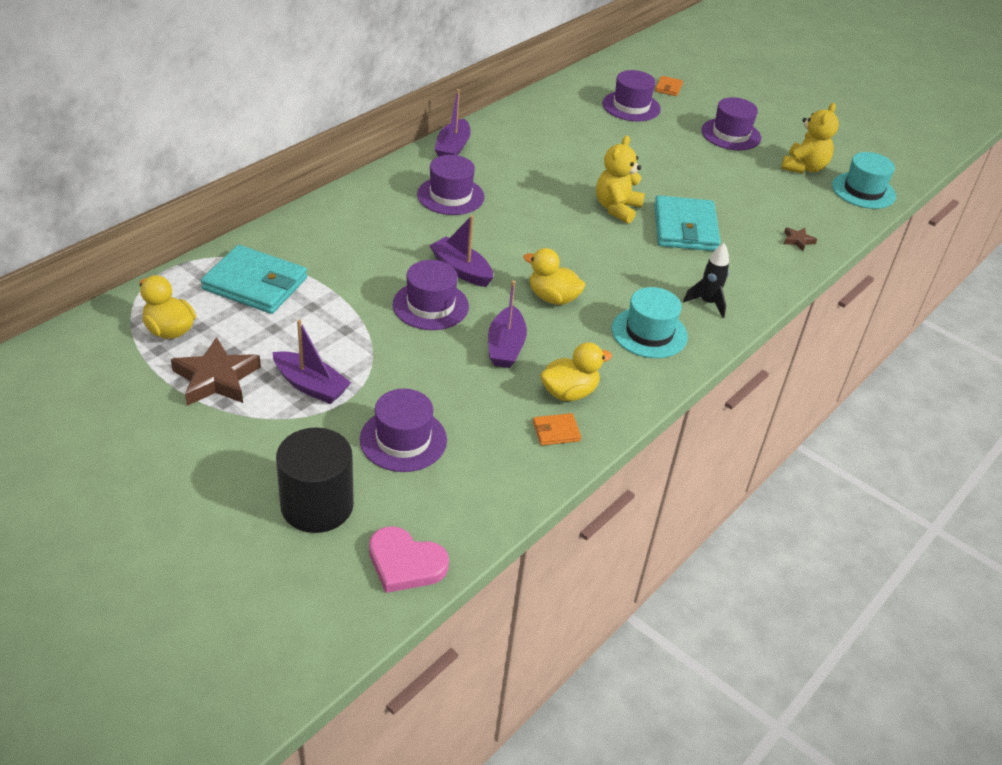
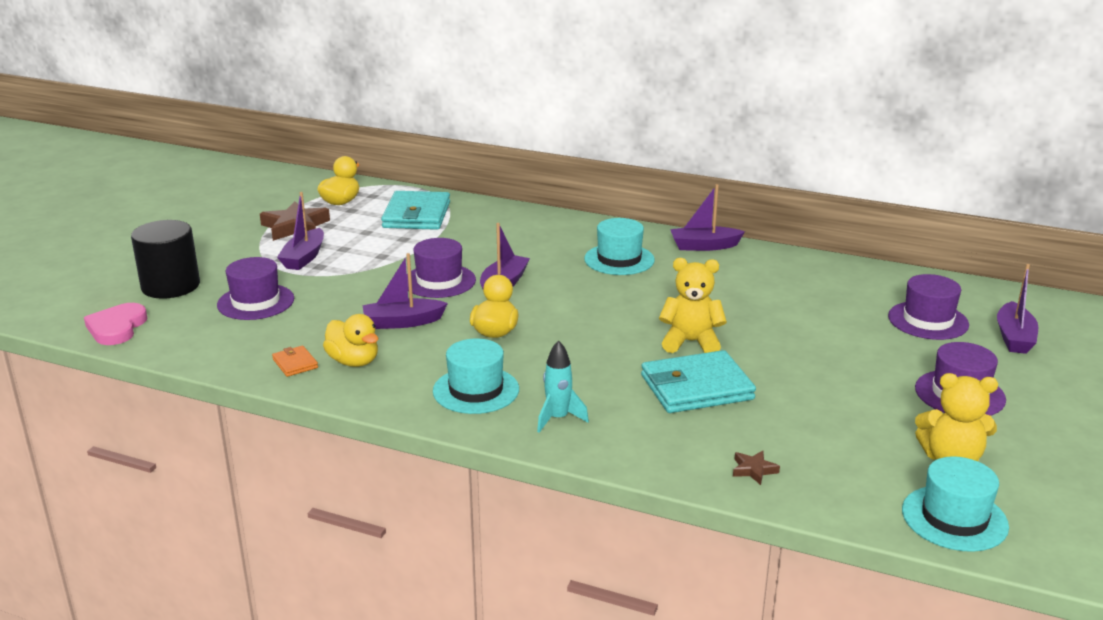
camera: 75 degrees right, 15 degrees down
purple hat [417,155,484,215] -> turquoise hat [584,218,655,275]
orange wallet [655,76,683,96] -> purple boat [997,264,1038,354]
black rocket [683,243,729,318] -> turquoise rocket [537,340,589,433]

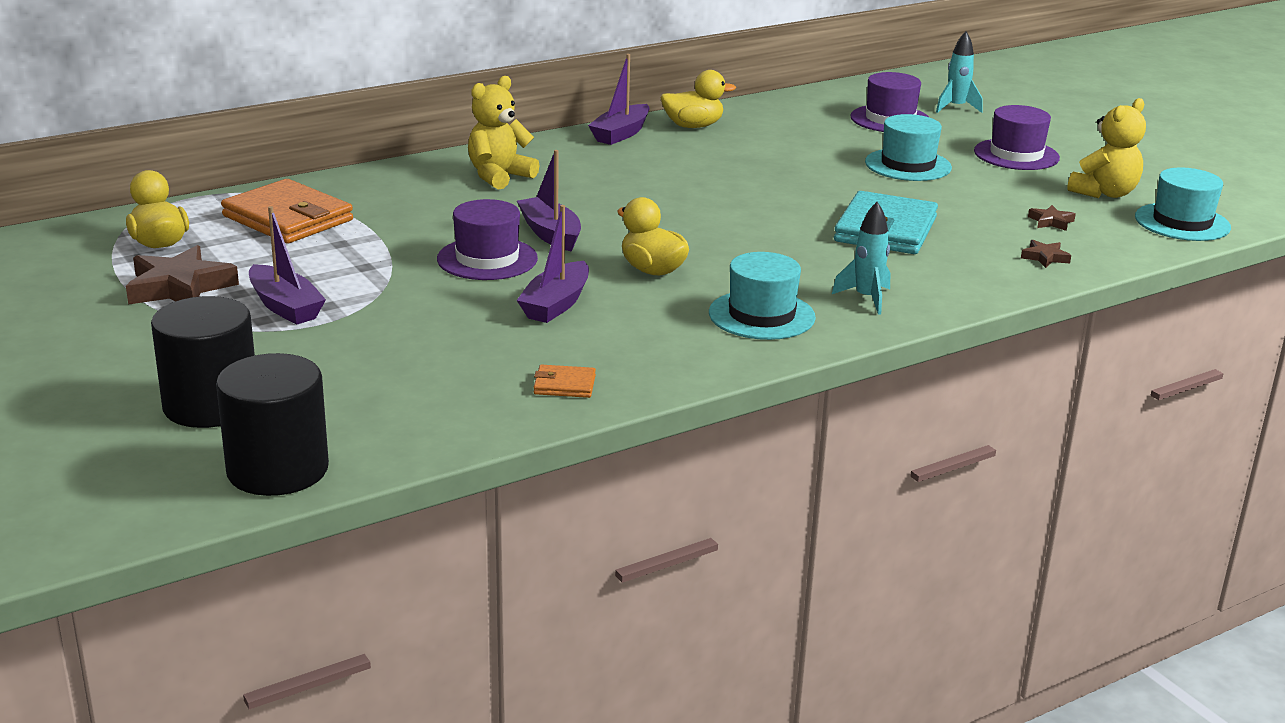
camera: 55 degrees left, 0 degrees up
pink heart [84,303,147,345] -> black cylinder [216,353,329,496]
purple hat [217,257,294,320] -> none
yellow duck [323,314,378,367] -> yellow duck moved to [660,70,736,128]
turquoise wallet [381,191,450,230] -> orange wallet [221,179,353,244]
turquoise hat [584,218,655,275] -> turquoise hat moved to [865,114,952,181]
yellow teddy bear [659,258,727,353] -> yellow teddy bear moved to [468,76,540,190]
purple boat [997,264,1038,354] -> turquoise rocket [936,32,983,113]
none -> brown star [1028,205,1076,231]

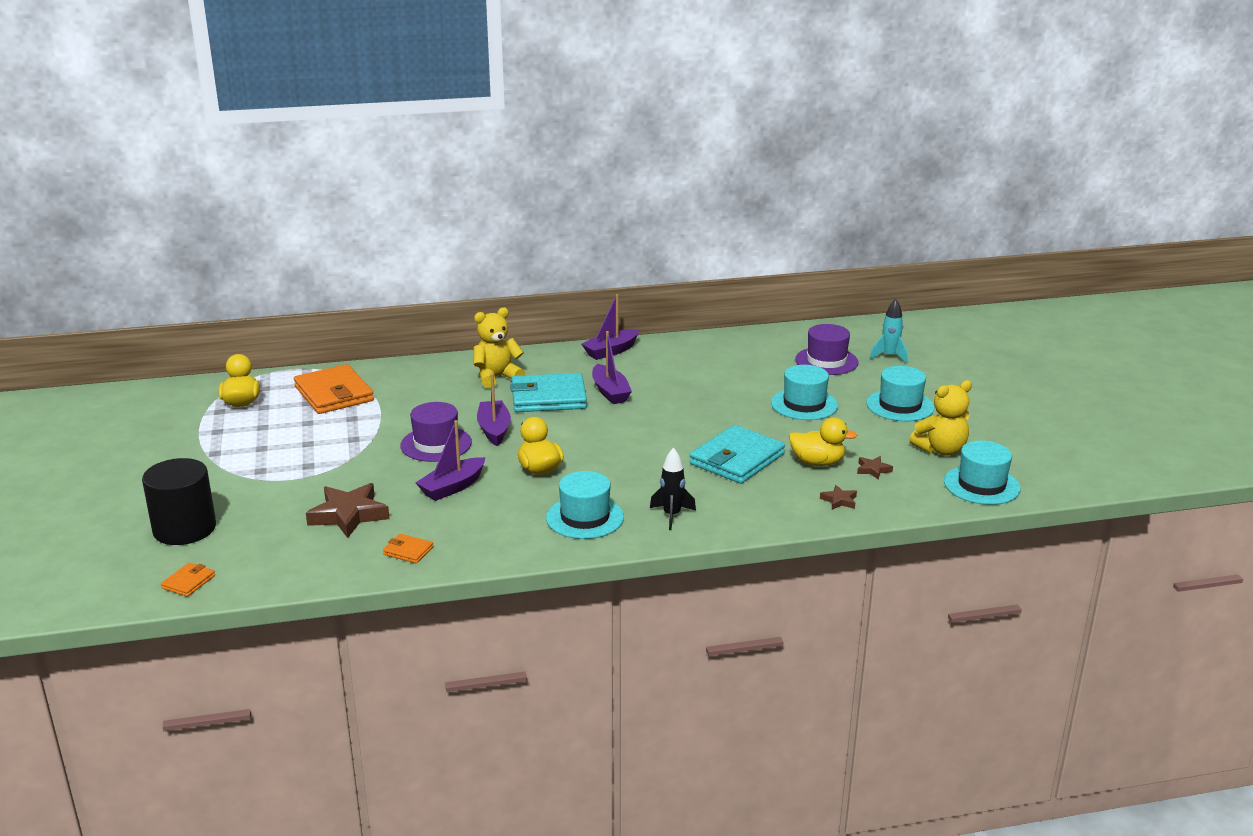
camera: 20 degrees right, 0 degrees up
brown star [126,245,239,305] -> brown star moved to [306,483,390,538]
black cylinder [216,353,329,496] -> orange wallet [161,563,215,597]
purple boat [249,206,326,325] -> purple boat moved to [592,331,632,404]
yellow duck [660,70,736,128] -> yellow duck moved to [789,417,858,466]
turquoise rocket [832,202,890,315] -> black rocket [650,448,696,530]
purple hat [974,105,1060,170] -> turquoise hat [866,366,934,421]
none -> turquoise wallet [510,373,587,412]

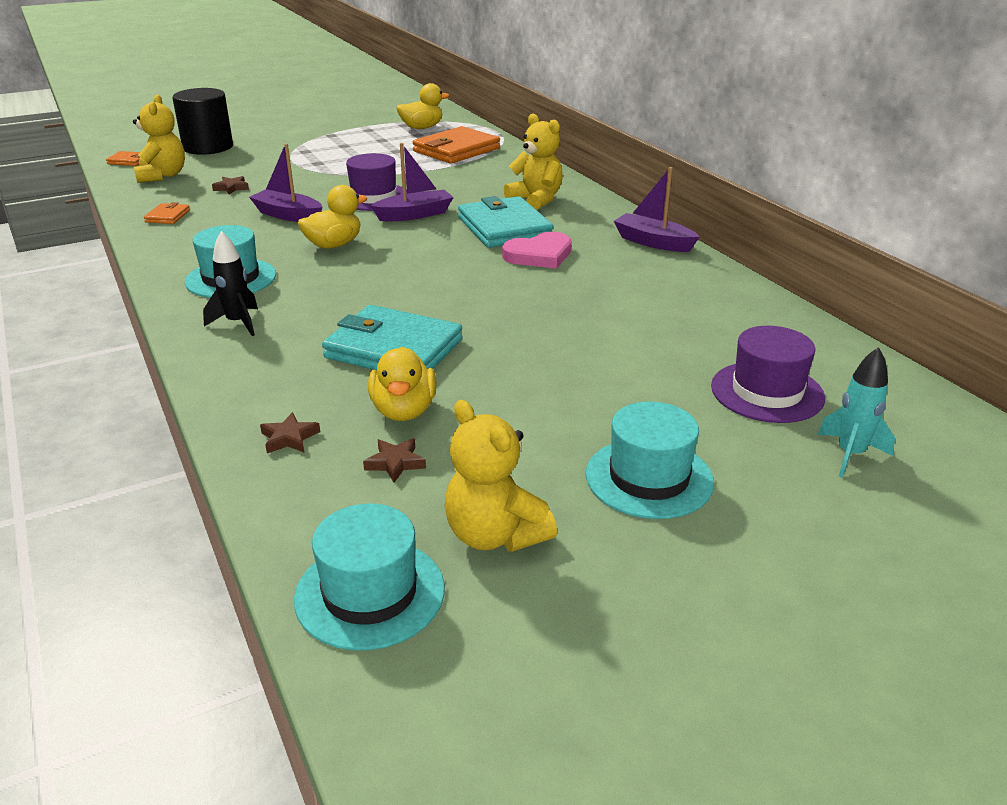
camera: 75 degrees right, 5 degrees up
brown star [306,483,390,538] -> brown star [212,176,249,194], size x0.48
purple boat [592,331,632,404] -> pink heart [502,232,571,269]
turquoise hat [771,365,838,420] -> none
none -> yellow teddy bear [133,95,185,183]

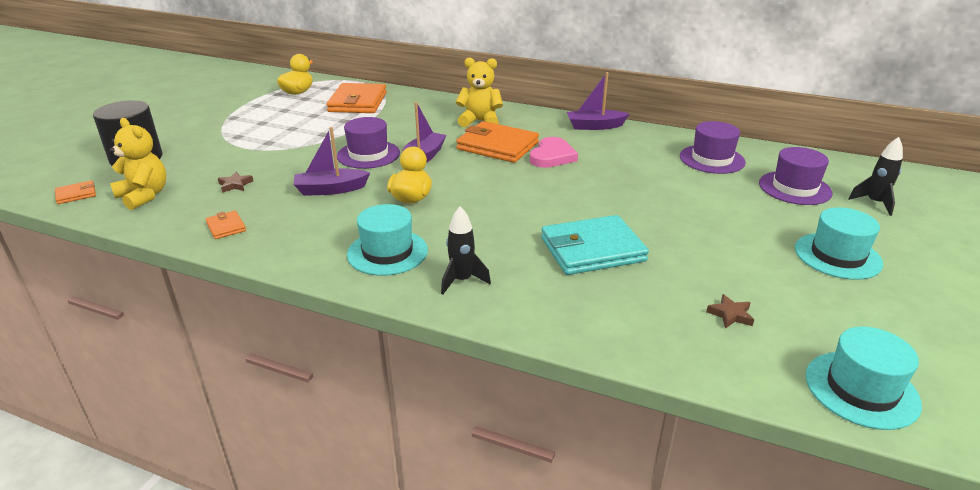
camera: 40 degrees left, 0 degrees up
brown star [260,412,320,453] -> none
yellow duck [368,347,437,421] -> none
yellow teddy bear [445,400,557,552] -> none
turquoise wallet [458,196,553,248] -> orange wallet [456,121,539,163]
turquoise rocket [818,347,895,478] -> black rocket [848,137,903,216]
none -> purple hat [680,121,746,174]

